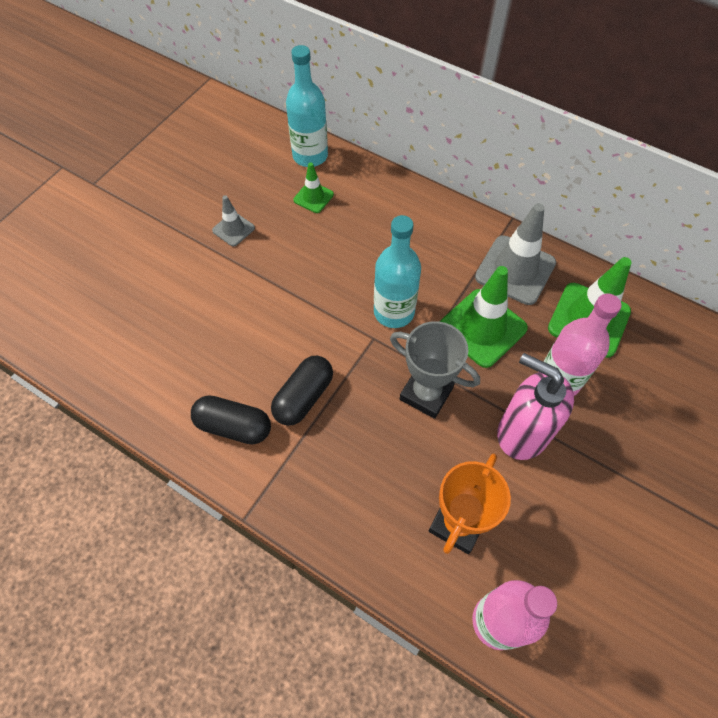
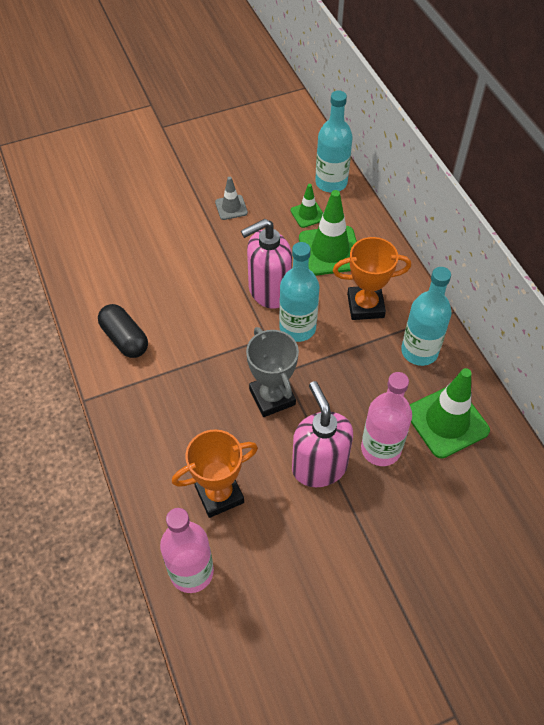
camera: 35 degrees right, 5 degrees down
black capsule [271,356,333,426] -> none
green traffic cone [440,266,528,368] -> green traffic cone moved to [299,190,357,276]
grey traffic cone [475,203,556,305] -> turquoise bottle [401,267,452,366]
none -> pink soap dispenser [241,219,292,309]
none -> orange trophy [333,237,411,320]

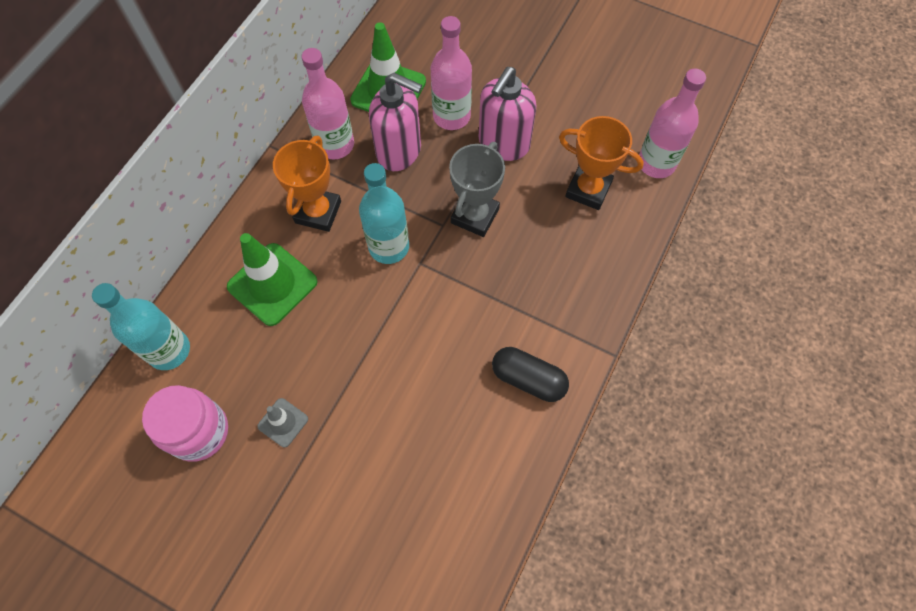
camera: 130 degrees left, 10 degrees up
black capsule [98,304,148,358] -> black capsule turned 75 degrees counterclockwise [492,347,569,402]
pink soap dispenser [241,219,292,309] -> pink soap dispenser moved to [369,73,422,171]
green traffic cone [291,184,323,228] -> none
orange trophy [333,237,411,320] -> orange trophy turned 60 degrees clockwise [273,136,341,232]
turquoise bottle [401,267,452,366] -> pink bottle [301,48,354,159]
none -> pink jar [142,385,228,462]

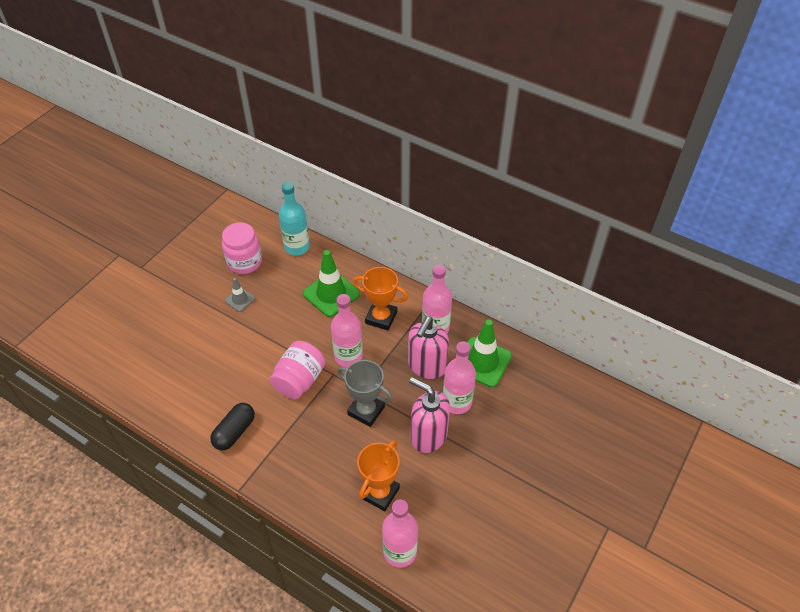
camera: 95 degrees right, 15 degrees down
turquoise bottle [359,163,409,264] -> pink bottle [331,294,363,367]
none -> pink jar [270,341,326,400]

